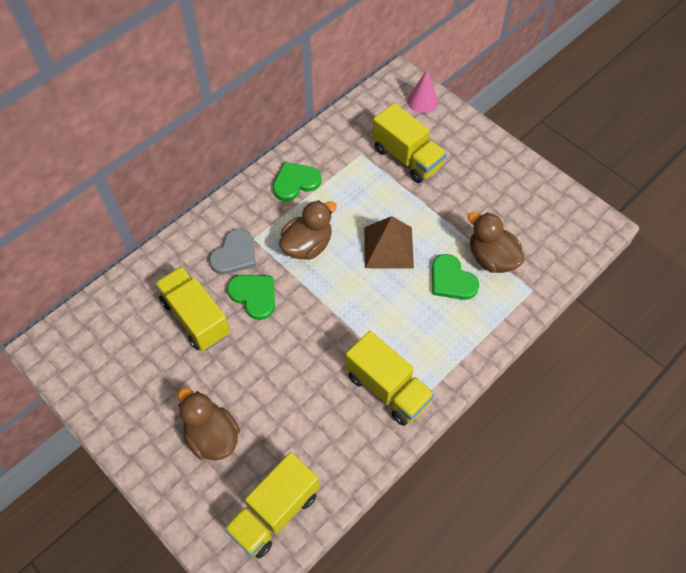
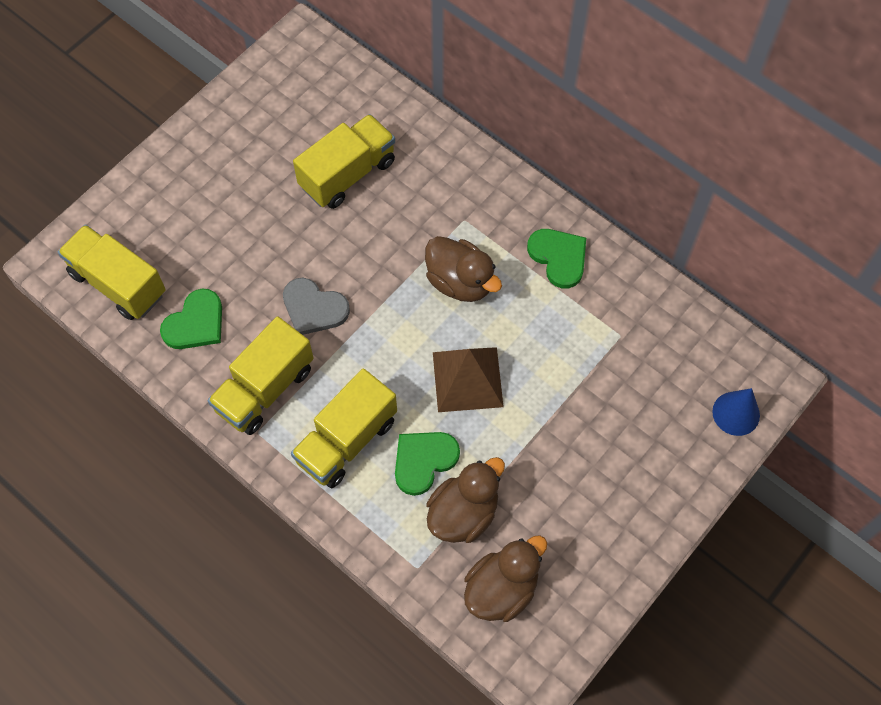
camera: 85 degrees right, 5 degrees up
brown duck [178,388,240,460] -> brown duck moved to [464,535,547,622]
grey heart [209,229,256,274] -> grey heart moved to [283,278,350,335]
green heart [227,275,275,320] -> green heart moved to [160,289,222,349]
yellow truck [372,103,447,183] -> yellow truck moved to [291,368,397,488]
pink cone [407,70,438,113] -> blue cone [712,388,760,436]

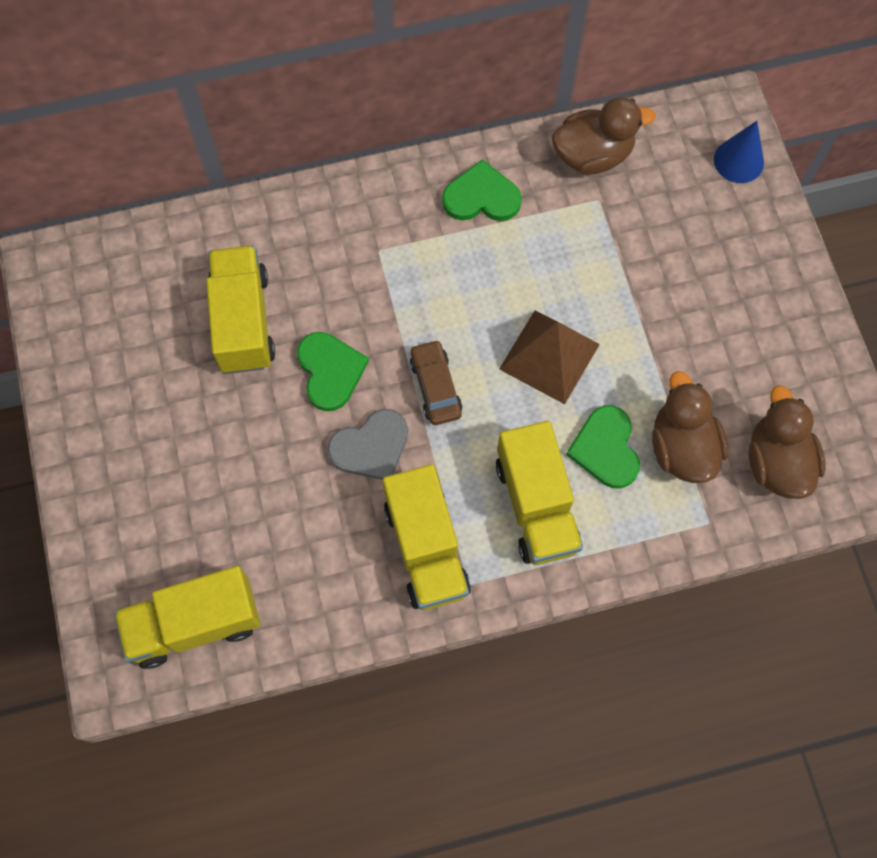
camera: 55 degrees left, 5 degrees up
green heart [160,289,222,349] -> green heart moved to [297,332,369,411]
brown duck [425,236,502,302] -> brown duck moved to [552,97,655,174]
none -> brown car [410,339,463,425]

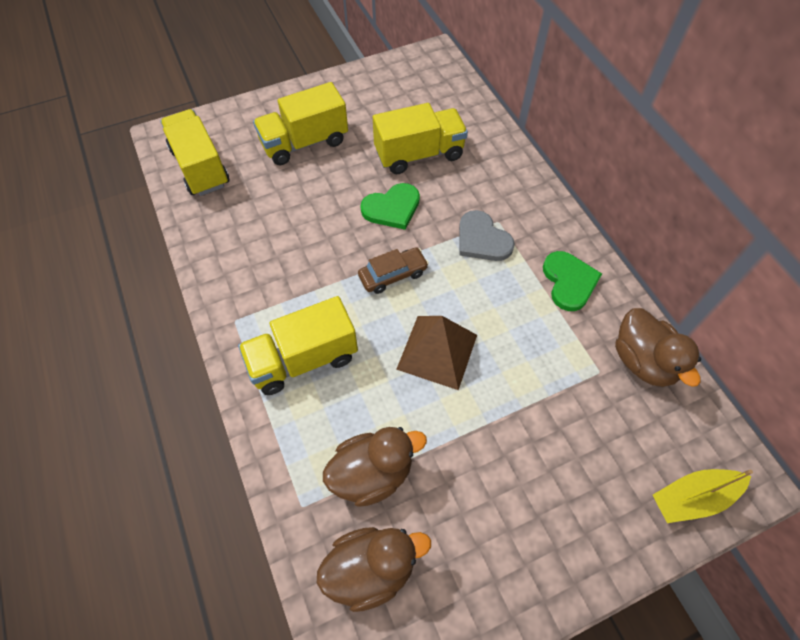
camera: 80 degrees right, 10 degrees down
grey heart [327,409,408,480] -> grey heart moved to [459,210,515,261]
yellow truck [383,464,471,610] -> yellow truck moved to [253,82,348,165]
green heart [566,405,640,489] -> none
blue cone [714,121,764,183] -> yellow boat [653,469,753,523]

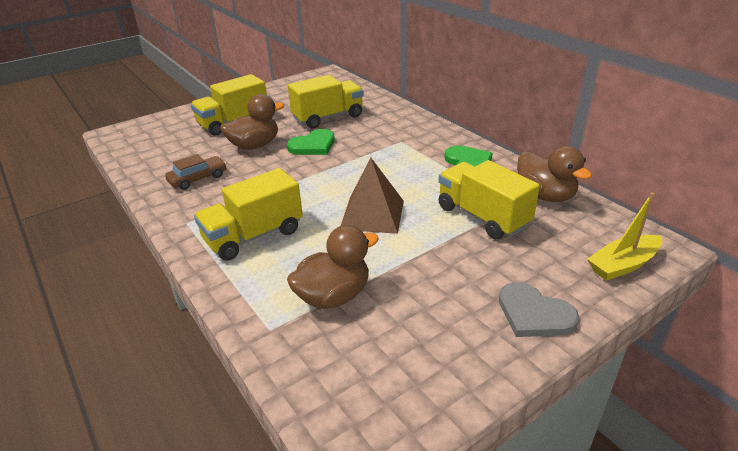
camera: 10 degrees left, 25 degrees down
yellow truck [160,109,230,196] -> yellow truck moved to [438,160,540,239]
brown duck [317,527,431,612] -> brown duck moved to [220,94,284,150]
brown car [358,247,429,294] -> brown car moved to [165,154,227,190]
grey heart [459,210,515,261] -> grey heart moved to [499,282,579,337]

